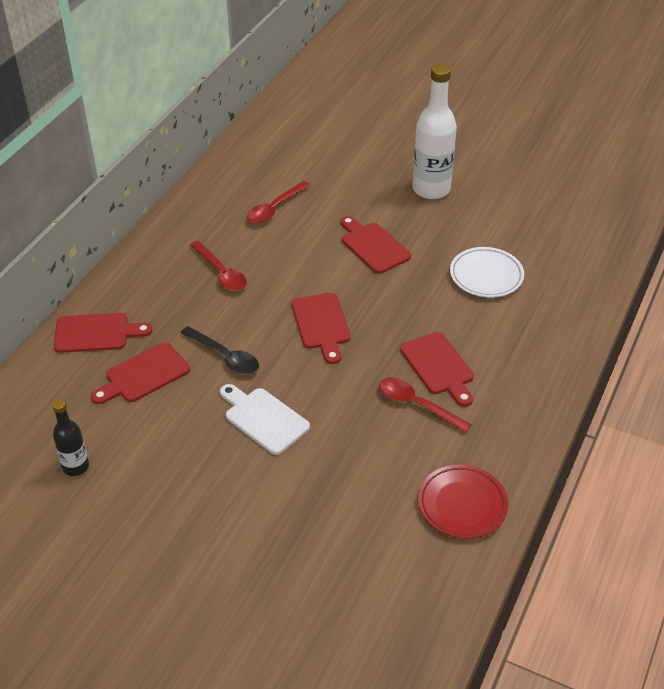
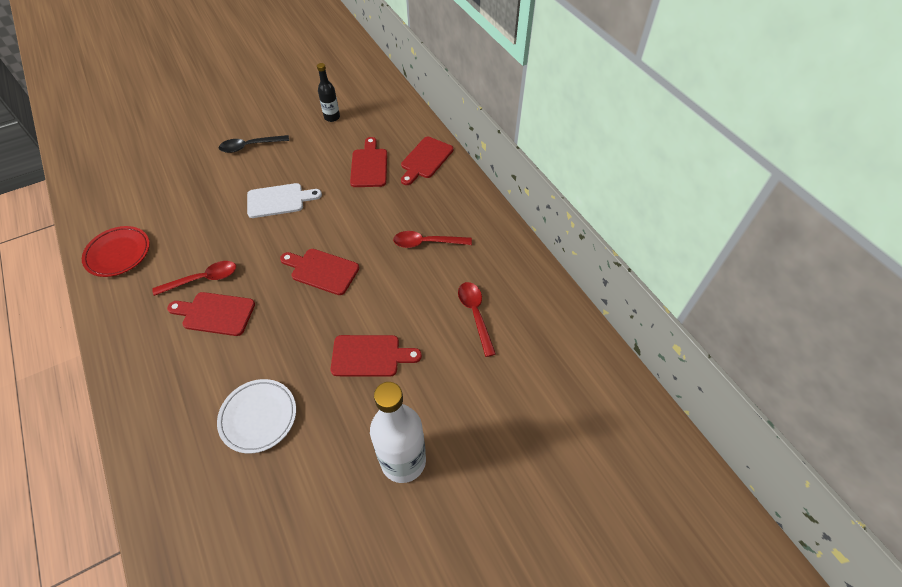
camera: 125 degrees right, 10 degrees up
black spoon [181,326,259,374] -> black spoon moved to [219,135,289,153]

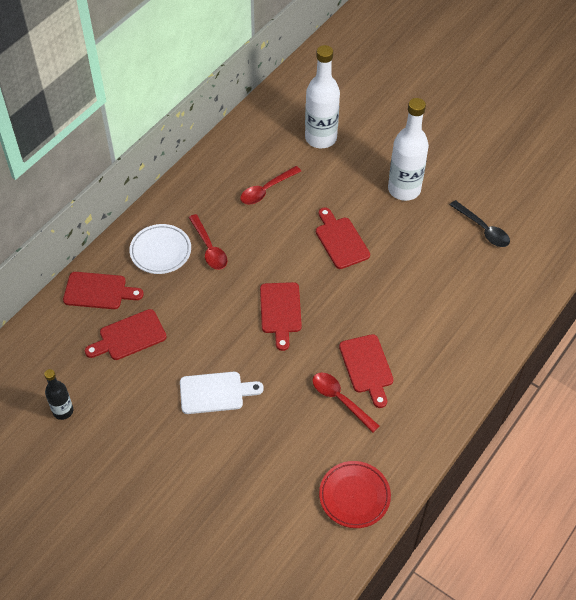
camera: 115 degrees left, 0 degrees up
white plate [217,379,296,454] -> white plate moved to [129,224,191,274]
black spoon [219,135,289,153] -> black spoon moved to [450,200,510,247]
white cutting board [247,183,322,218] -> white cutting board turned 120 degrees clockwise [180,372,264,414]
none -> white bottle [305,45,340,148]

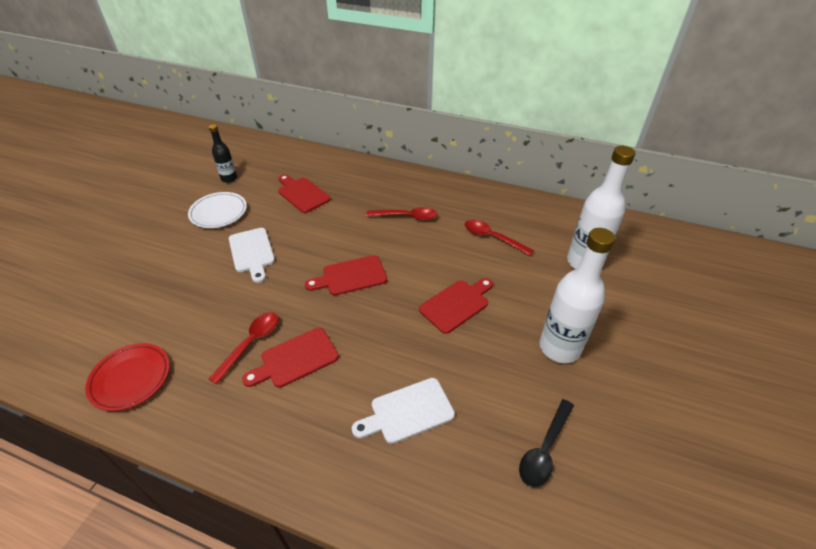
camera: 75 degrees right, 10 degrees down
red cutting board [63,272,144,309] -> none
white plate [129,224,191,274] -> white plate moved to [188,192,247,228]
red spoon [189,214,227,270] -> red spoon turned 135 degrees counterclockwise [366,207,437,221]
none -> white cutting board [352,378,455,444]

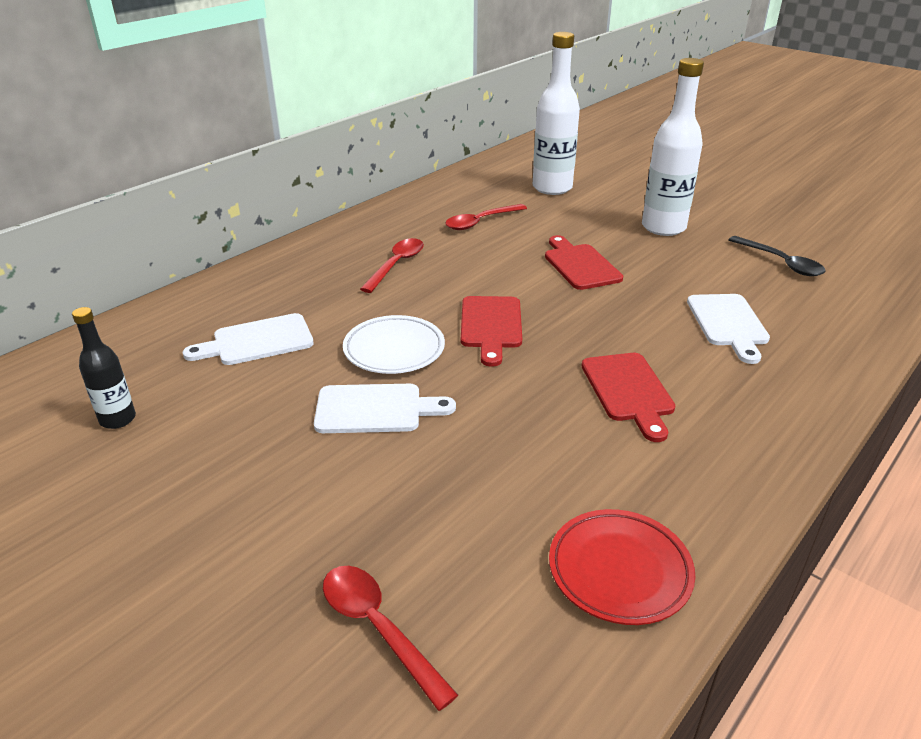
camera: 70 degrees left, 10 degrees down
white plate [188,192,247,228] -> white plate moved to [343,315,445,374]
red spoon [209,312,279,384] -> red spoon moved to [323,566,458,711]
red cutting board [278,175,330,213] -> white cutting board [183,313,314,365]

